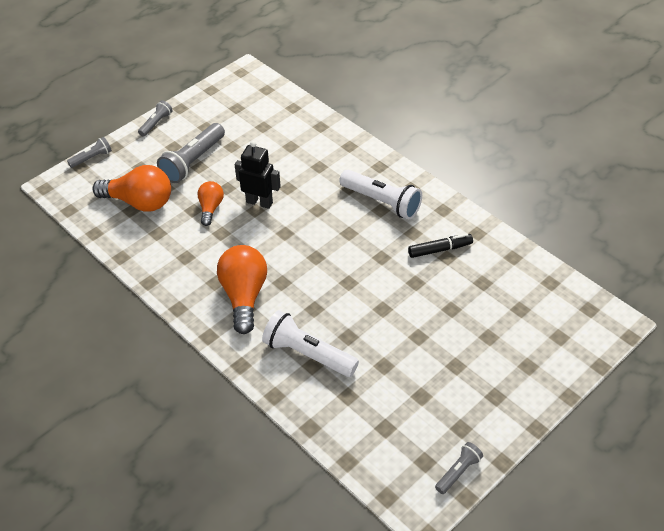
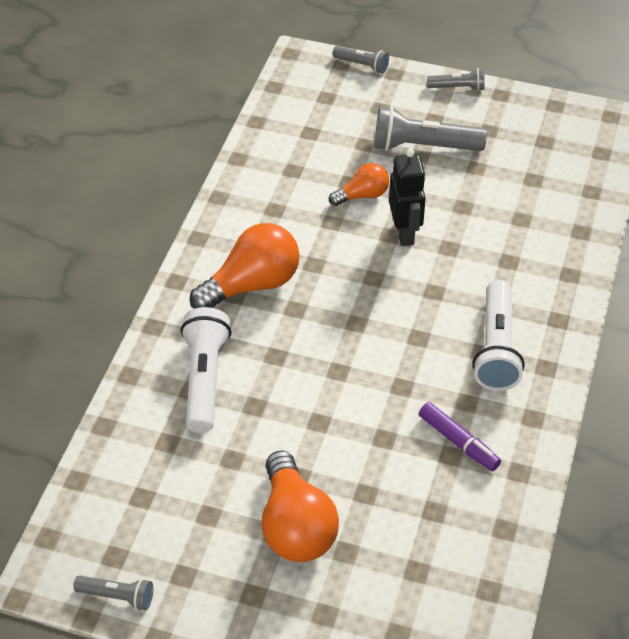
camera: 60 degrees right, 0 degrees up
orange light bulb [92,165,171,212] -> orange light bulb moved to [262,450,339,562]
black marker [408,234,473,258] -> purple marker [419,402,501,471]

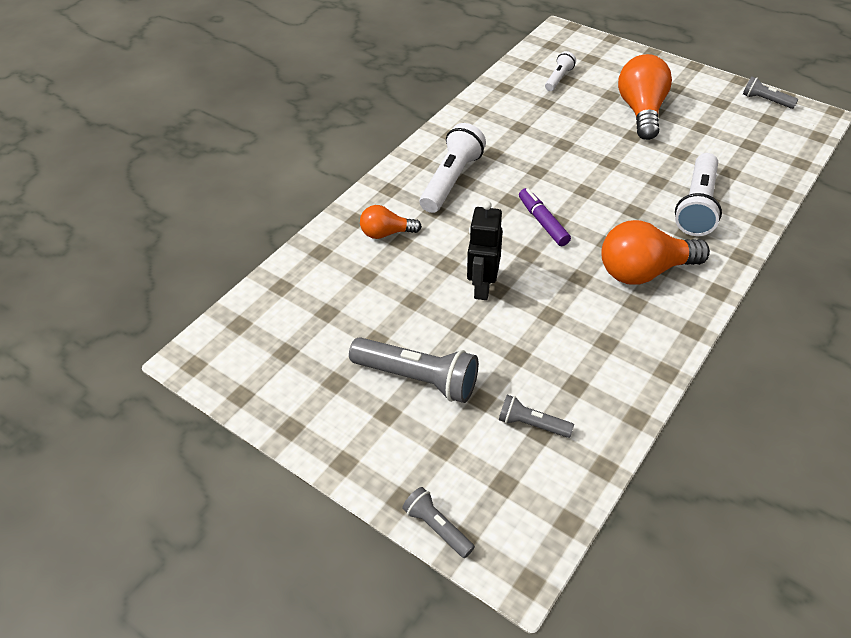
camera: 160 degrees left, 0 degrees up
orange light bulb [329,163,389,206] -> orange light bulb moved to [360,205,422,239]
purple marker [419,402,501,471] -> purple marker moved to [519,188,571,246]
grey flashlight [427,68,485,91] -> grey flashlight moved to [499,395,574,438]
none -> white flashlight [545,51,576,91]

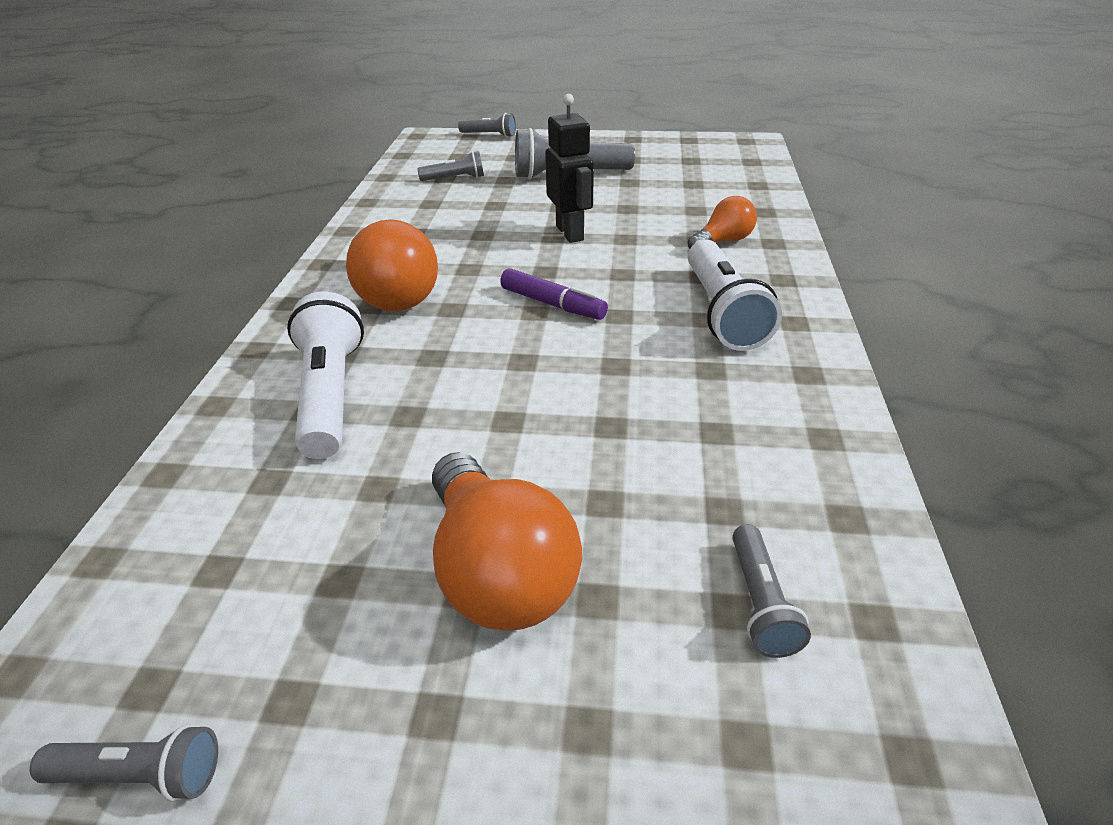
camera: 150 degrees right, 10 degrees down
white flashlight [545,51,576,91] -> grey flashlight [732,524,811,658]
orange light bulb [601,220,710,285] -> orange light bulb turned 105 degrees clockwise [346,219,438,311]

